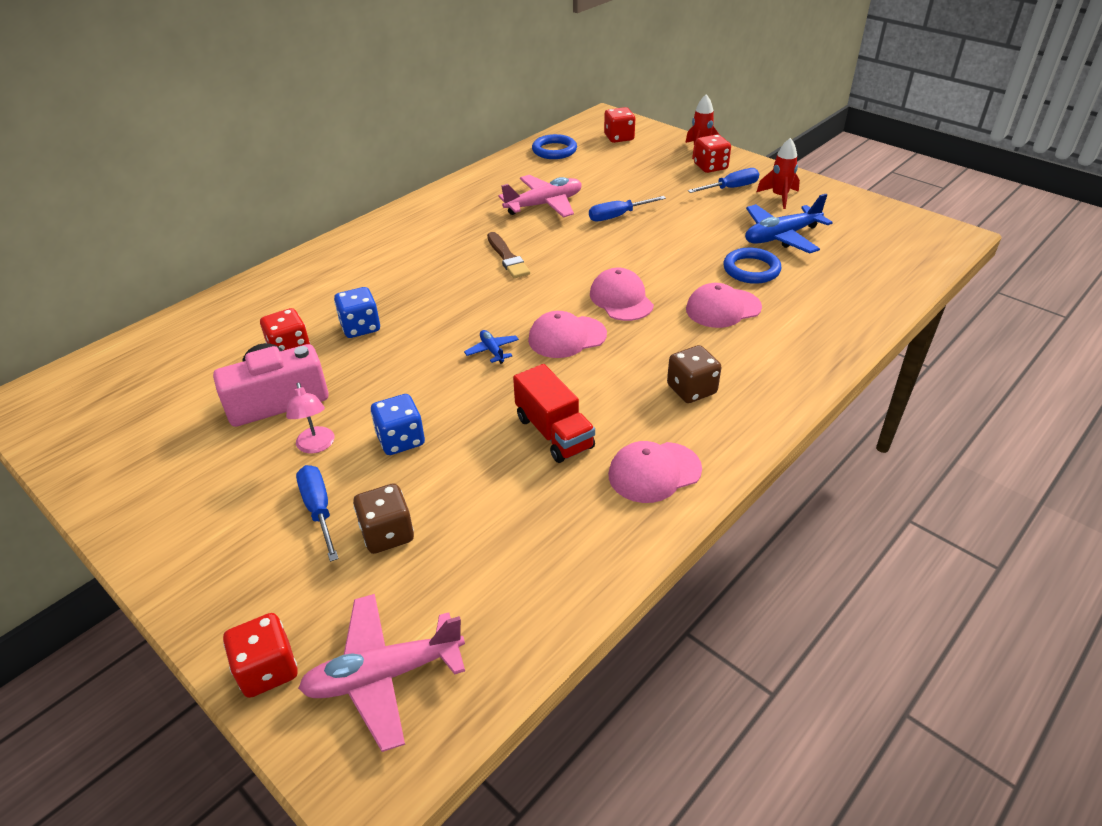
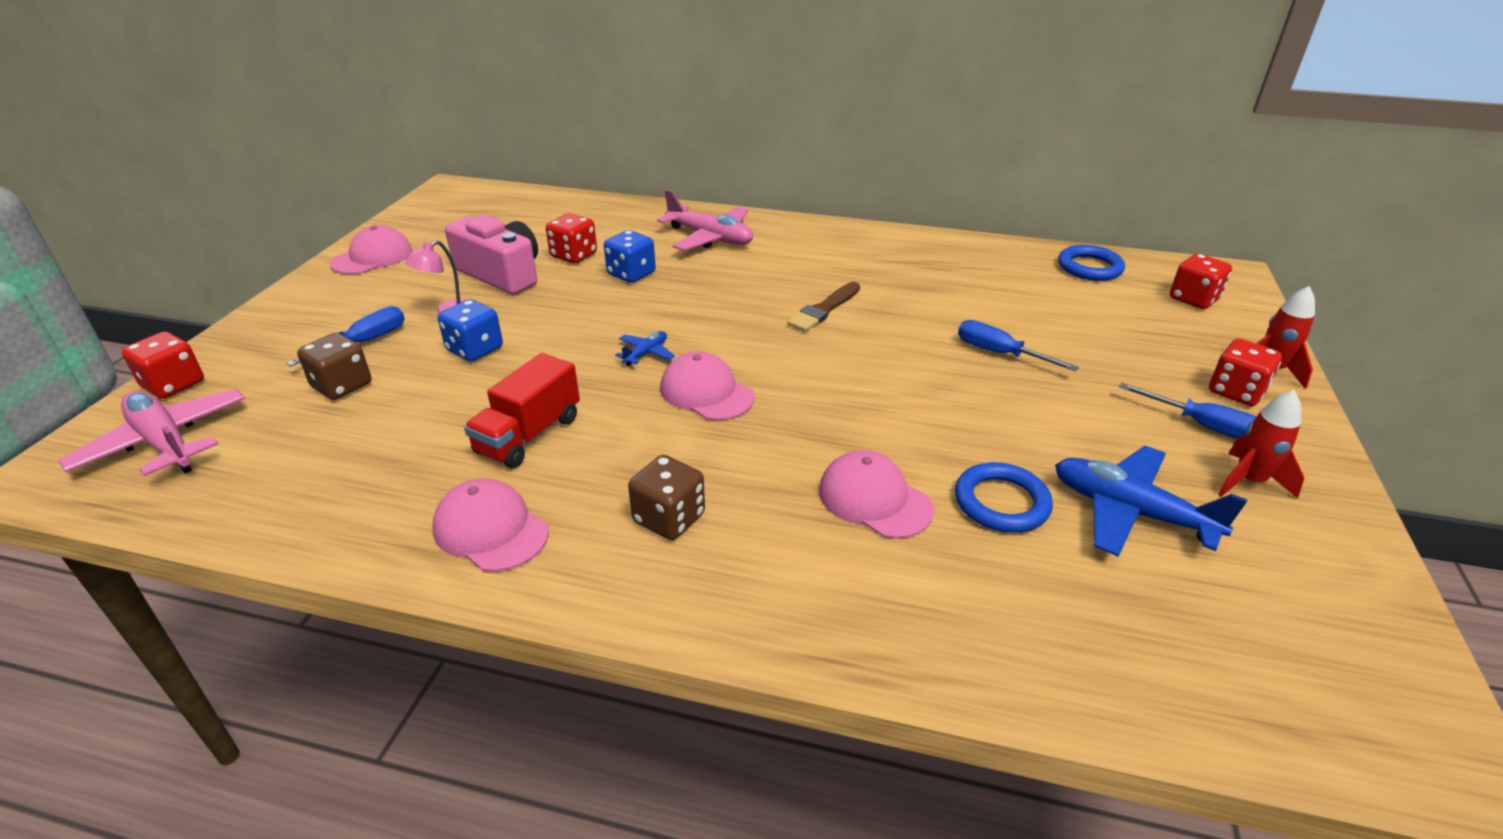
camera: 60 degrees right, 5 degrees down
pink plane [498,175,582,218] -> pink plane moved to [657,189,753,251]
pink cap [590,268,654,321] -> pink cap moved to [330,225,412,274]

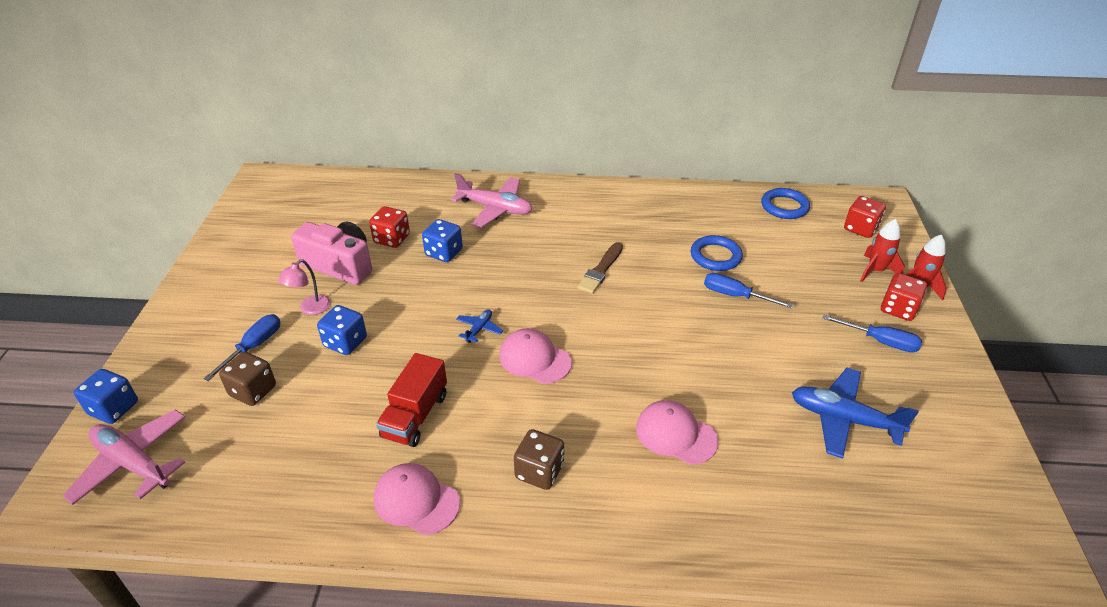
camera: 10 degrees left, 5 degrees up
red dice [122,332,204,399] -> blue dice [74,369,138,424]
pink cap [330,225,412,274] -> none
blue ring [955,462,1053,533] -> blue ring moved to [691,235,743,271]
red rocket [1218,390,1304,499] -> red rocket moved to [860,219,905,282]

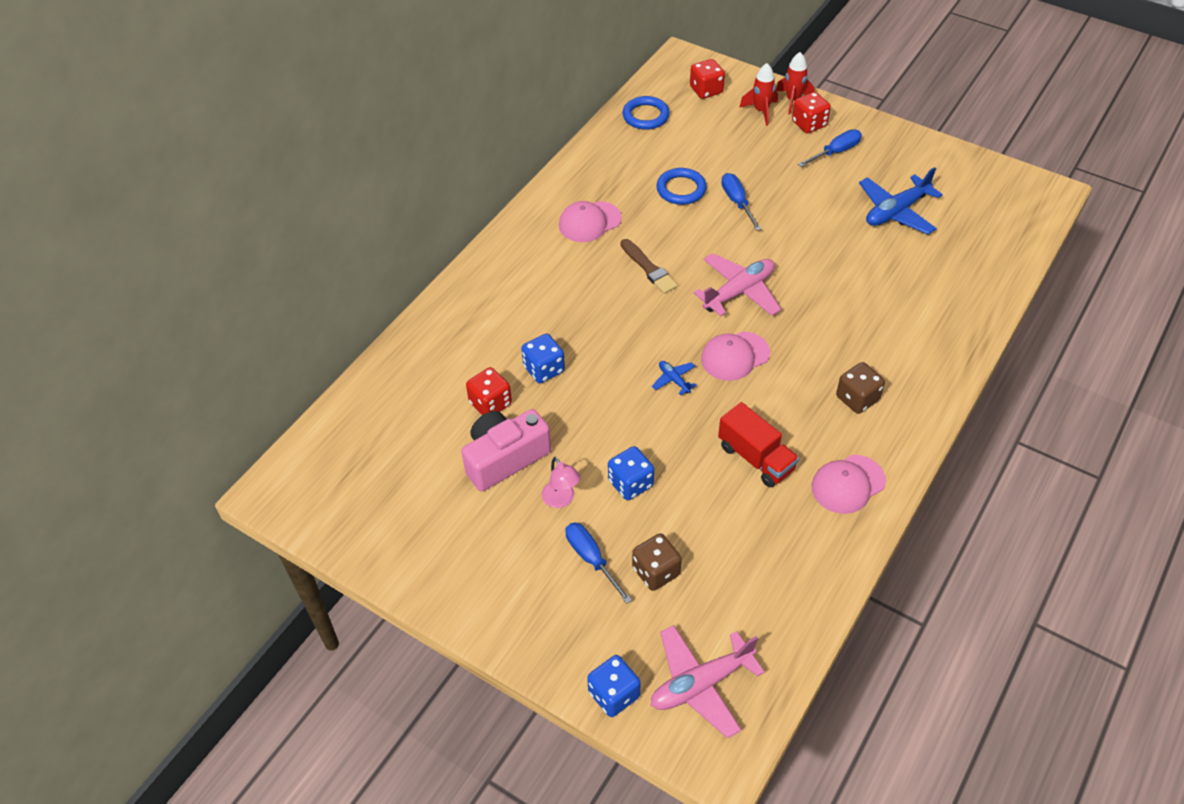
camera: 60 degrees left, 10 degrees up
pink plane [451,173,532,228] -> pink plane moved to [694,253,781,316]
pink cap [636,400,718,465] -> pink cap moved to [559,201,622,242]
blue screwdriver [704,273,793,308] -> blue screwdriver turned 105 degrees clockwise [721,173,761,231]

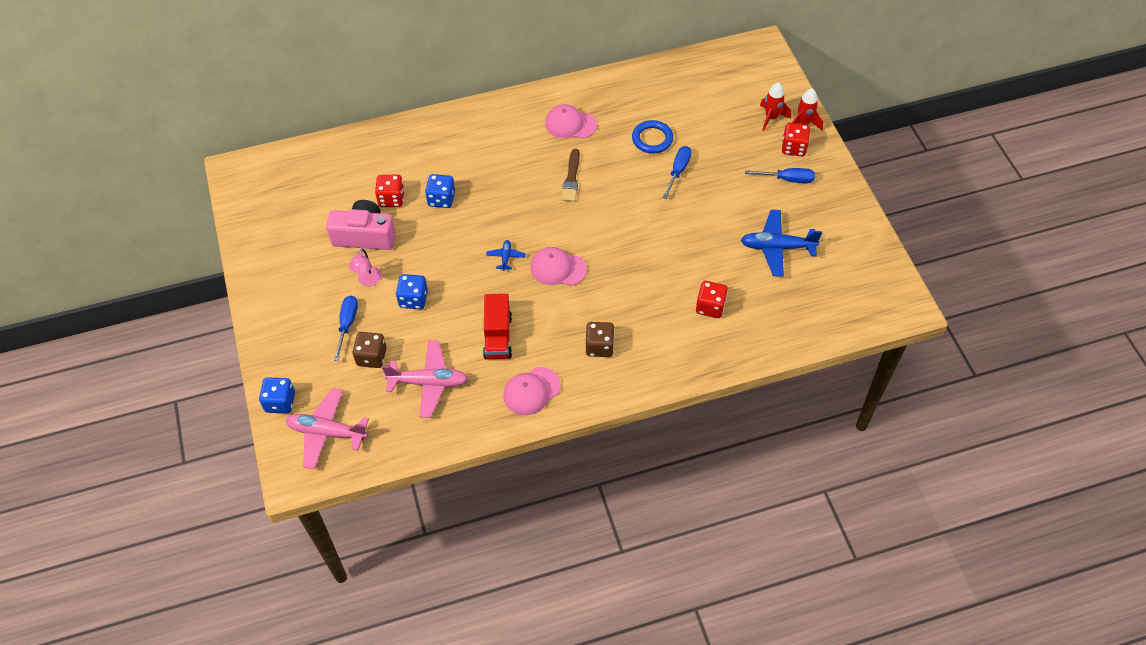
camera: 40 degrees right, 5 degrees up
blue ring [622,96,670,130] -> none
red dice [690,59,725,99] -> red dice moved to [696,281,728,318]
pink plane [694,253,781,316] -> pink plane moved to [382,340,468,418]
pink cap [812,455,886,514] -> pink cap turned 45 degrees counterclockwise [503,367,561,415]

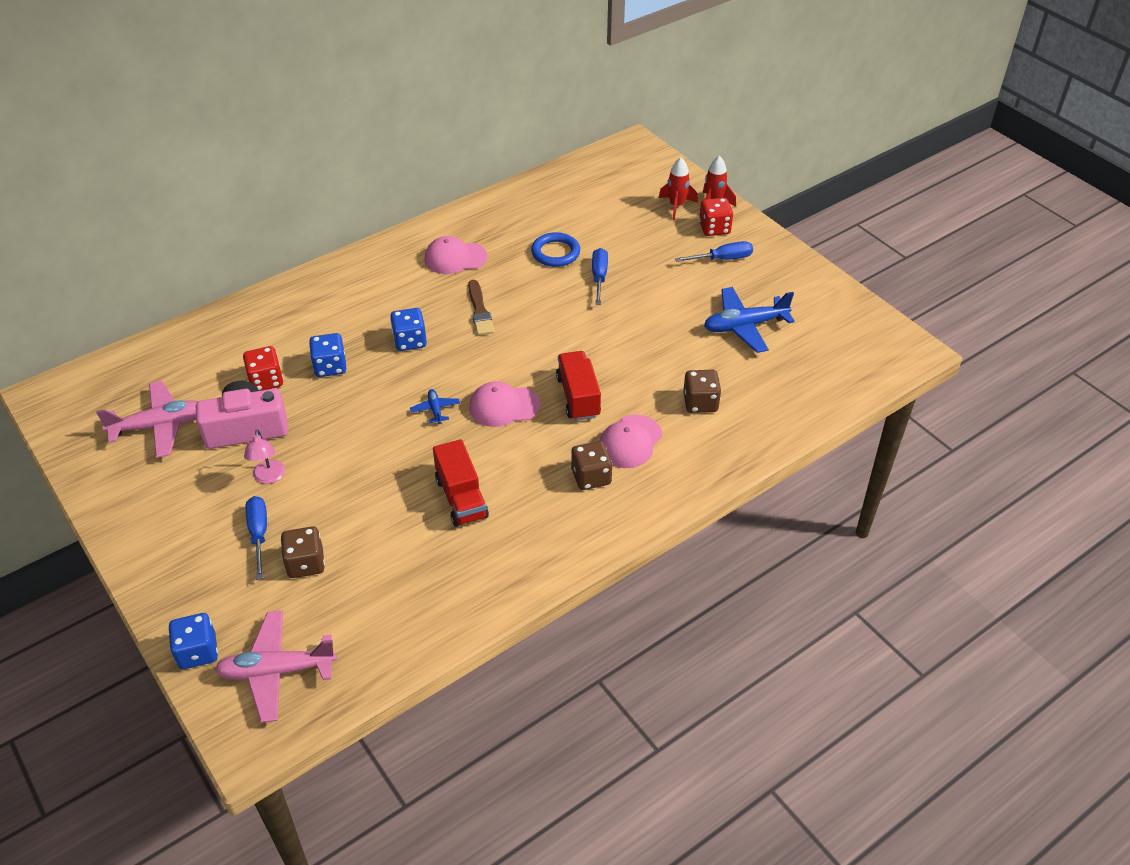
camera: 20 degrees left, 10 degrees down
pink plane [382,340,468,418] -> pink plane moved to [96,381,198,458]
blue dice [396,274,428,309] -> blue dice moved to [390,308,427,351]
pink cap [503,367,561,415] -> pink cap moved to [600,415,662,468]
red dice [696,281,728,318] -> brown dice [683,370,721,413]
none -> red truck [556,351,601,421]

